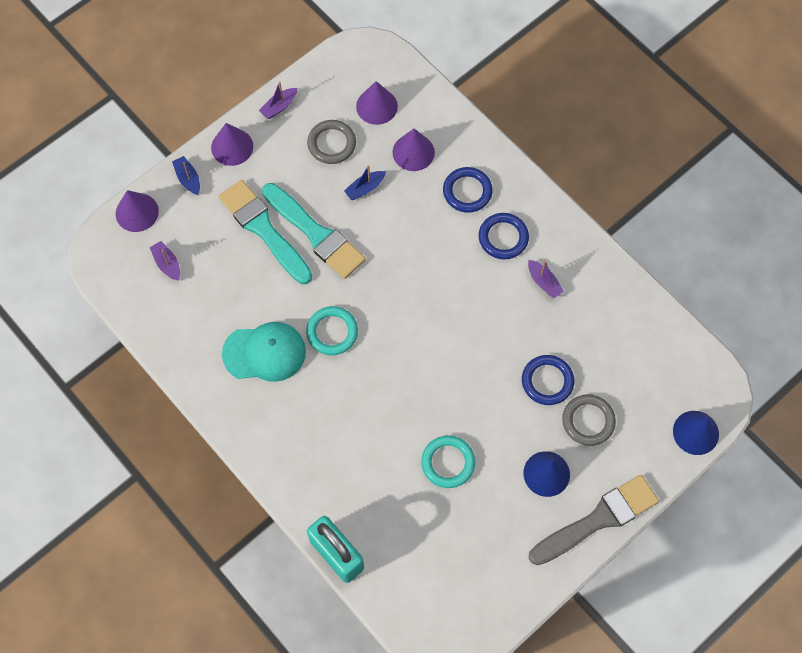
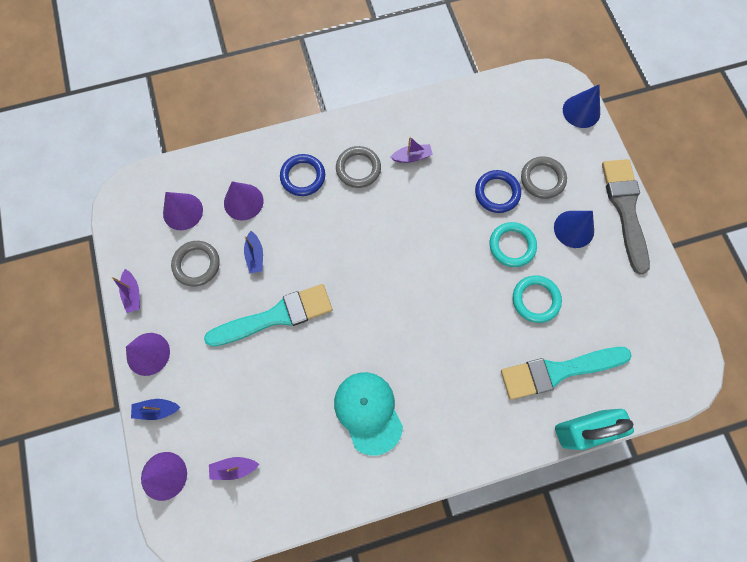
camera: 65 degrees left, 5 degrees up
turquoise brush [219,180,312,284] -> turquoise brush moved to [501,347,632,400]
turquoise cap [222,322,306,382] -> turquoise cap turned 45 degrees counterclockwise [334,372,403,455]
turquoise ring [306,306,358,355] -> turquoise ring moved to [490,222,537,267]
blue ring [479,213,529,259] -> grey ring [336,146,381,188]

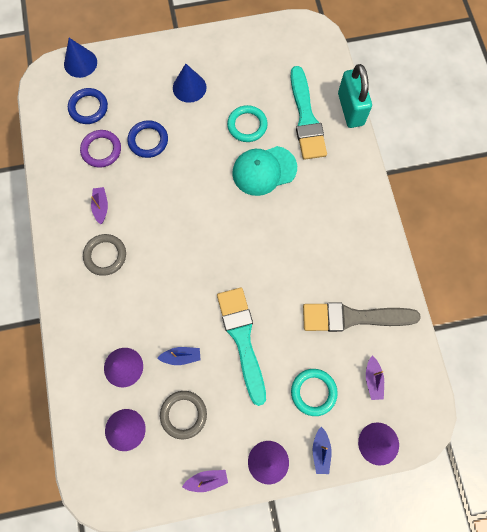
camera: 85 degrees left, 0 degrees up
blue ring [280,154,325,196] -> blue ring moved to [68,88,108,124]
turquoise cap [334,372,403,455] -> turquoise cap moved to [232,146,297,196]
turquoise ring [490,222,537,267] -> turquoise ring moved to [291,369,338,416]
grey ring [521,156,567,199] -> none
grey brush [602,159,650,275] -> grey brush moved to [303,302,421,332]
none -> purple ring [80,130,121,168]

